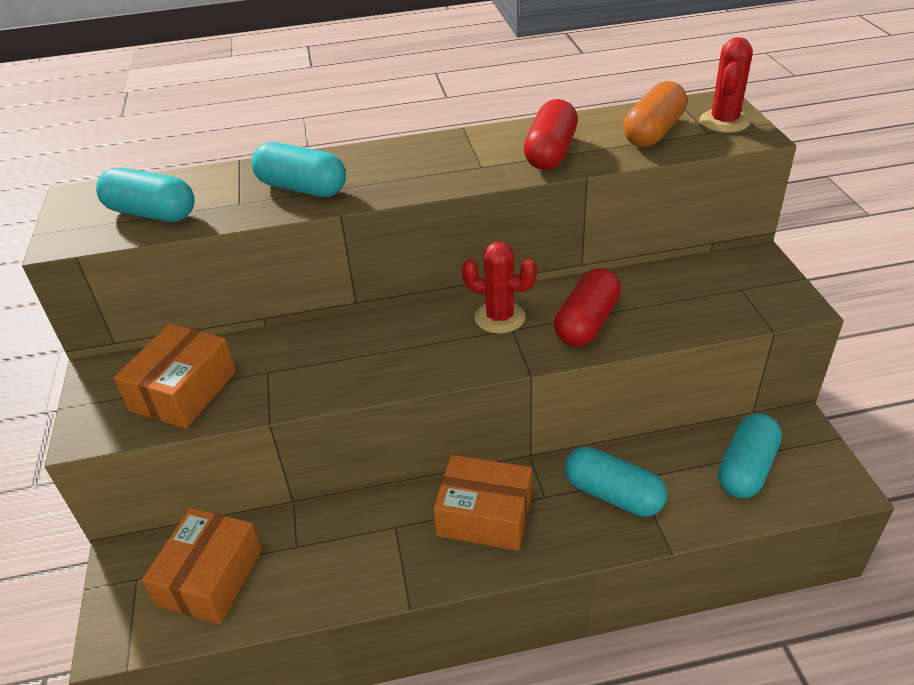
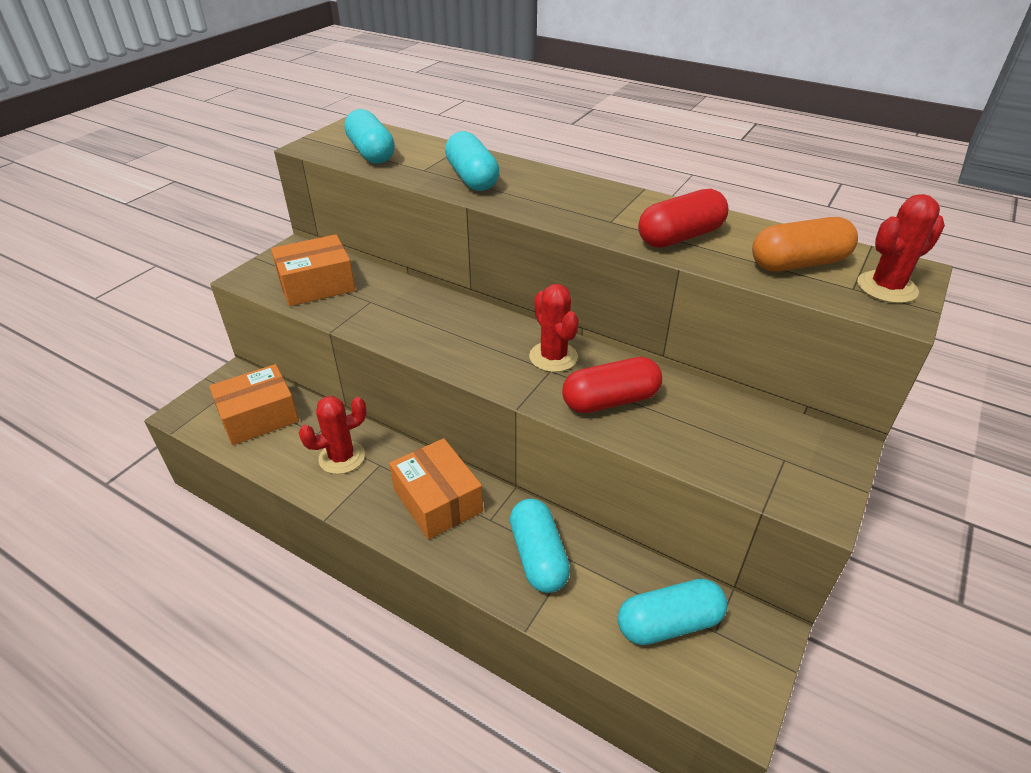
camera: 40 degrees right, 0 degrees up
none -> red cactus [299,396,367,474]

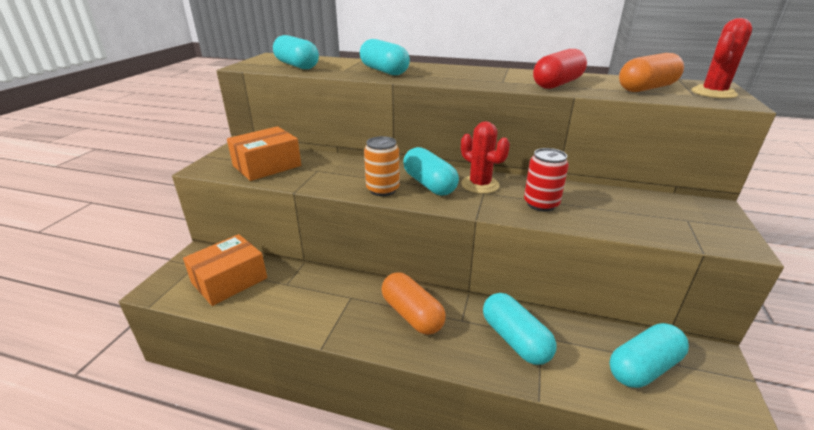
camera: 15 degrees left, 10 degrees down
red cactus [299,396,367,474] -> none
orange box [389,438,483,540] -> orange capsule [381,272,446,335]
red capsule [562,357,662,413] -> red can [524,148,569,212]
none -> orange can [364,136,400,196]
none -> turquoise capsule [403,147,459,196]

